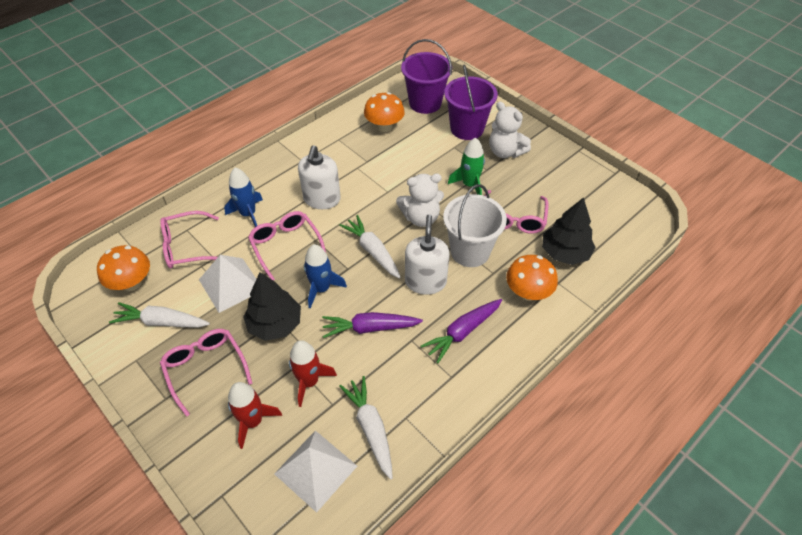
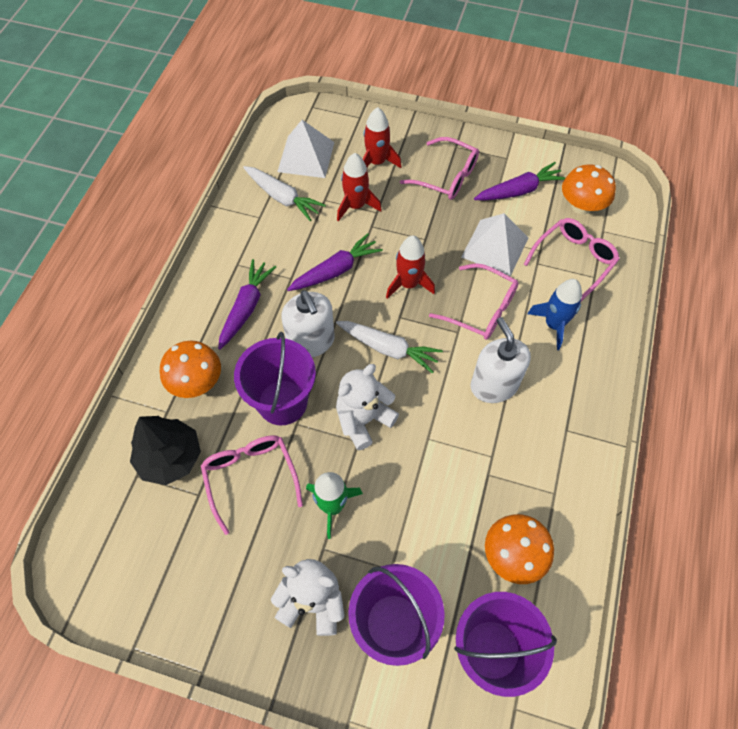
camera: 150 degrees right, 10 degrees up
white carrot [109,302,210,328] -> purple carrot [474,162,566,201]
black tree [243,272,301,341] -> none
blue rocket [304,244,347,309] -> red rocket [386,236,435,299]
white bucket [443,184,507,267] -> purple bucket [234,332,316,425]

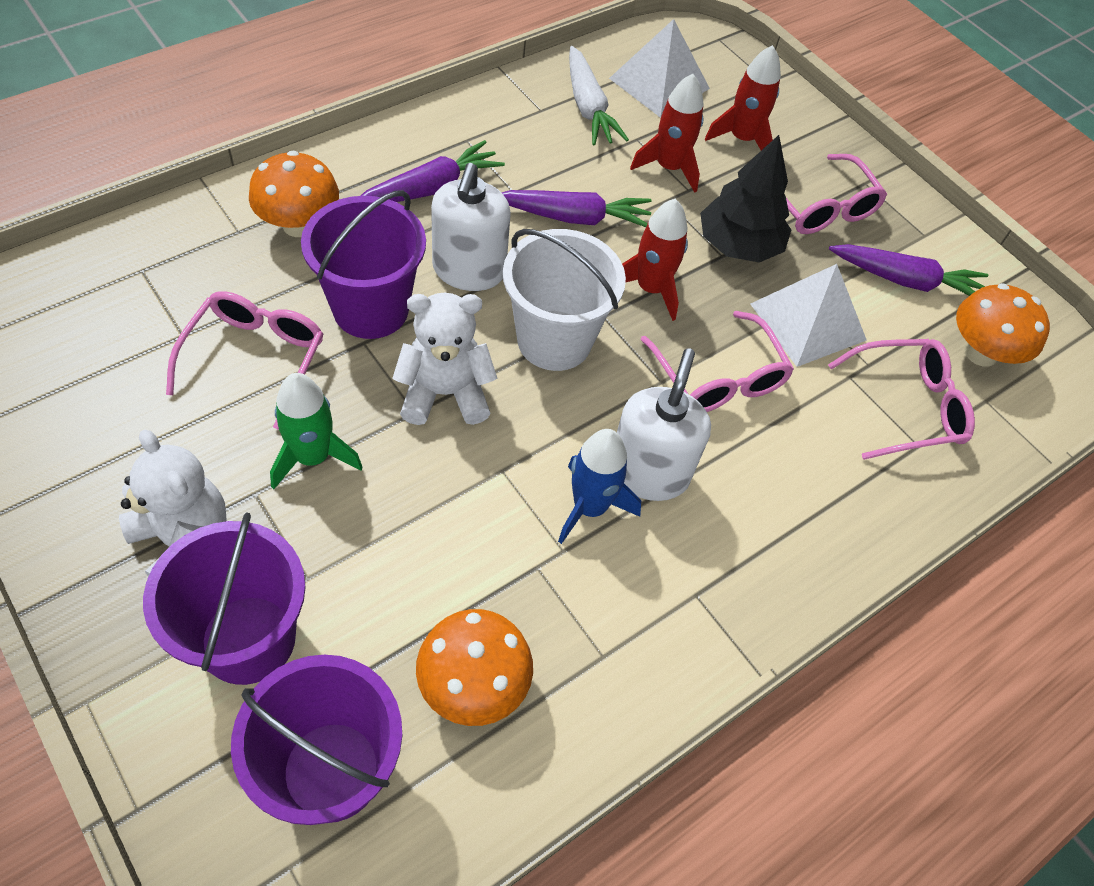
camera: 30 degrees right, 5 degrees down
black tree [130,416,201,485] -> black tree moved to [700,135,791,262]
white carrot [336,321,443,374] -> white bucket [503,229,626,371]
blue rocket [527,279,582,350] -> blue rocket moved to [558,429,641,544]

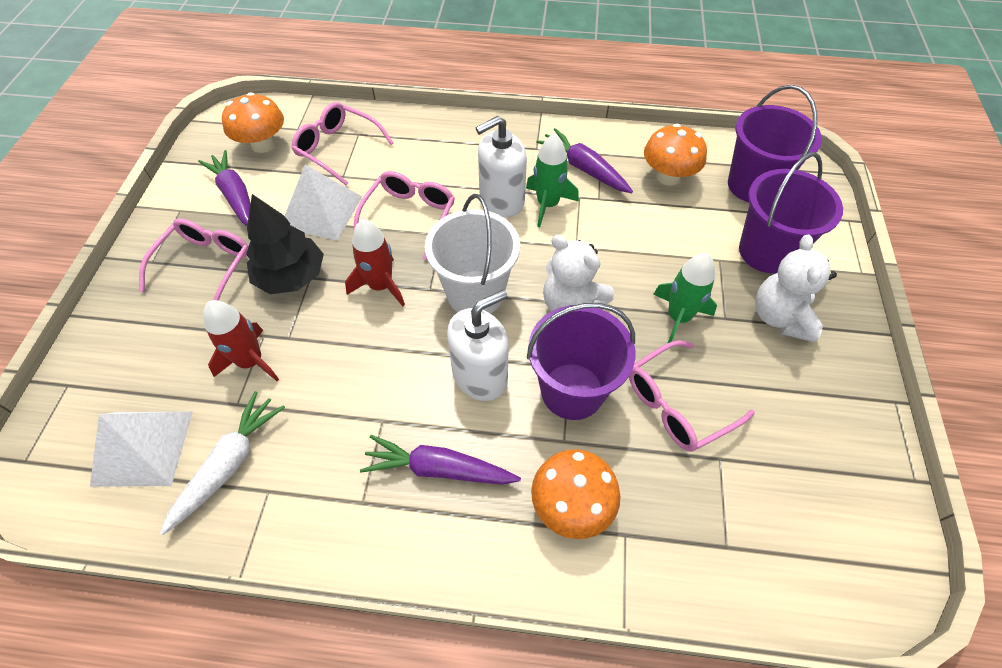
camera: 130 degrees left, 0 degrees up
purple carrot [501,190,651,227] -> purple carrot moved to [536,128,633,193]
blue rocket [558,429,641,544] -> green rocket [526,133,579,227]
red rocket [705,45,781,150] -> none

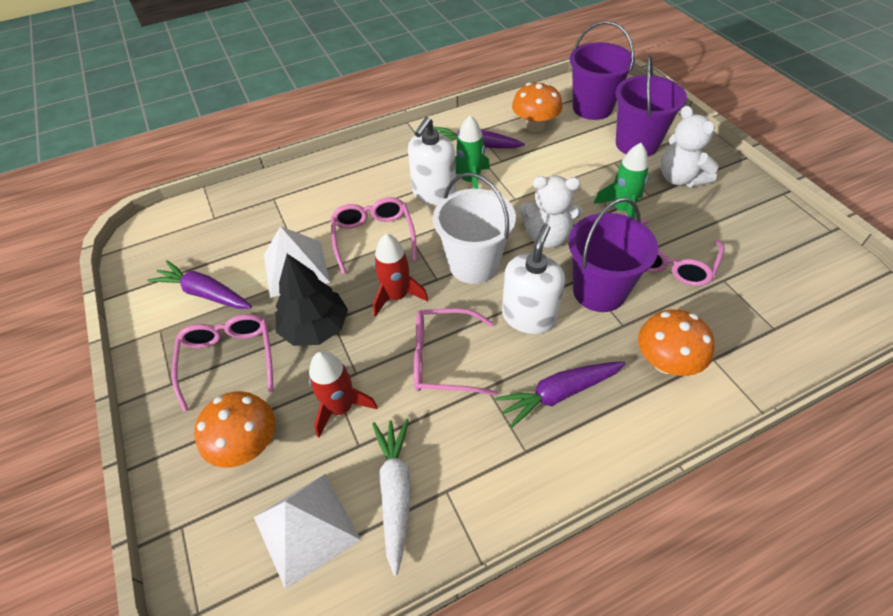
camera: 30 degrees left, 5 degrees down
orange mushroom [222,92,284,153] -> orange mushroom moved to [194,391,275,468]
pink glasses [291,102,393,186] -> pink glasses moved to [414,308,497,396]

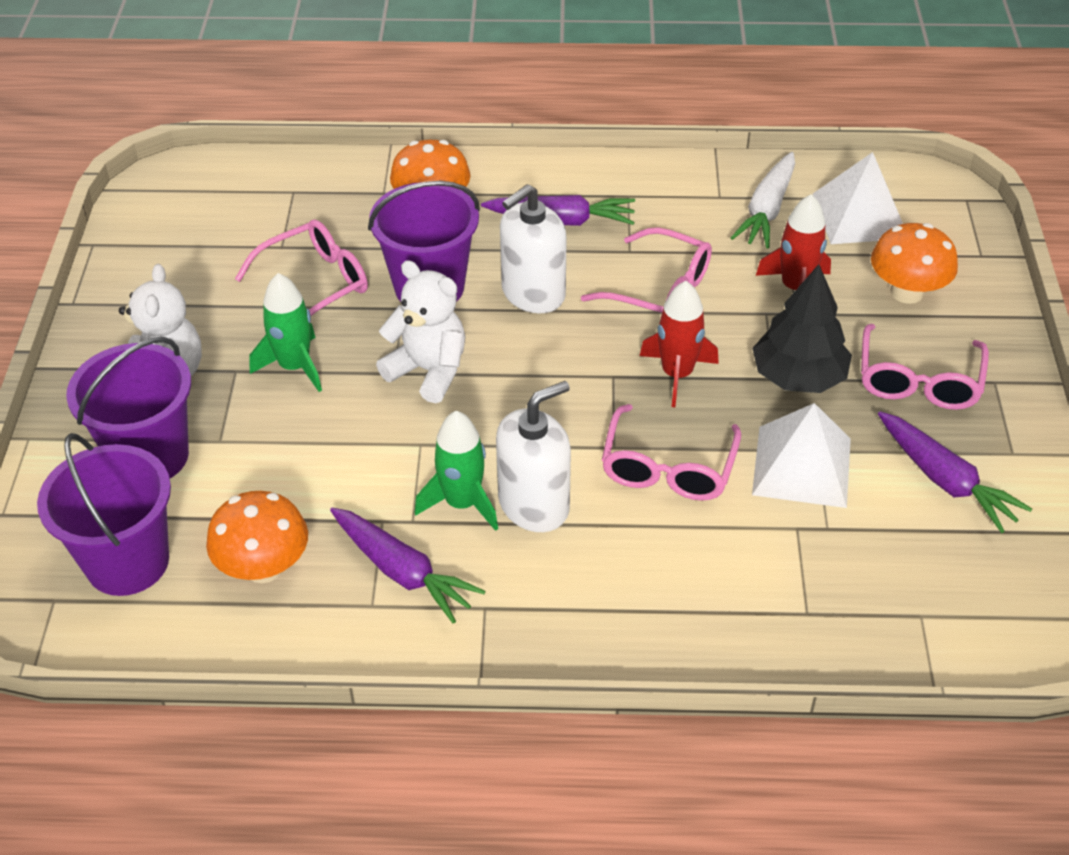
camera: 155 degrees left, 5 degrees down
white bucket [433,173,516,284] -> none

